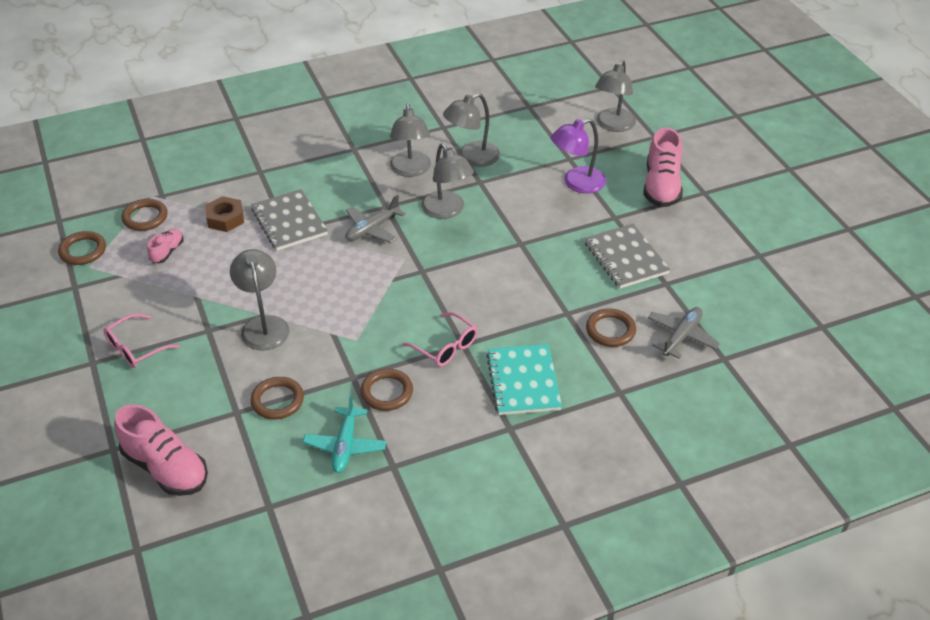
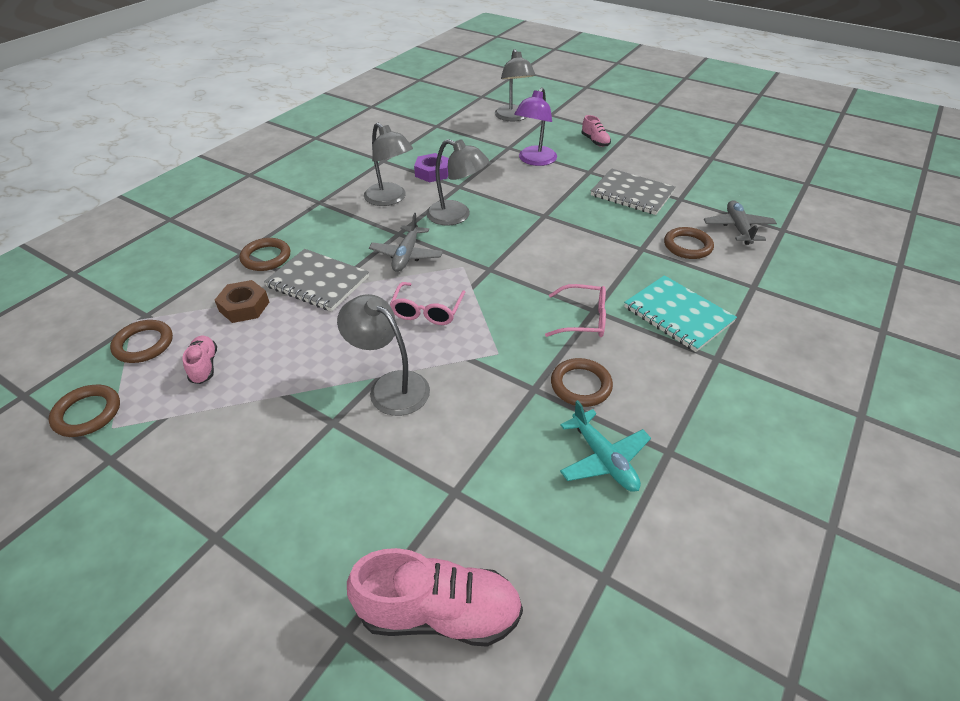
camera: 35 degrees left, 0 degrees up
pink glasses [103,313,180,368] -> pink glasses moved to [390,282,466,325]
brown ring [250,377,304,419] -> brown ring moved to [239,238,290,271]
grey lamp [443,93,500,167] -> purple nut [414,153,449,183]
pink shoe [643,128,683,207] -> pink shoe [582,115,611,147], size x0.52

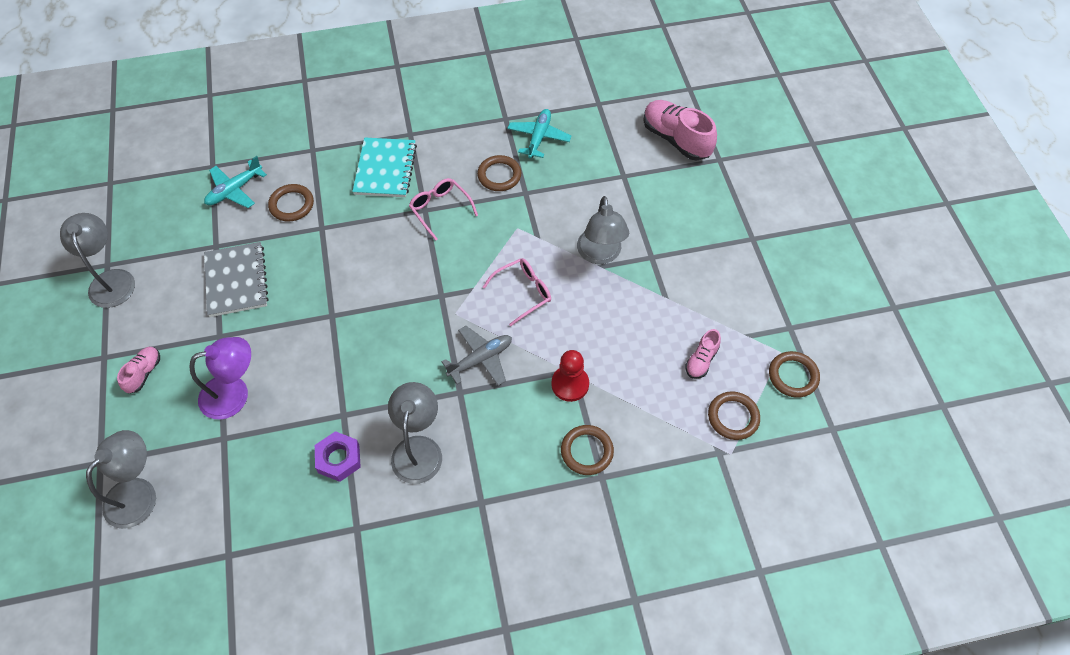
camera: 135 degrees left, 15 degrees up
brown nut [215,280,269,323] -> none
grey notebook [264,249,369,312] -> red pawn [551,350,589,402]
grey lamp [426,139,489,226] -> grey lamp moved to [60,213,135,308]
grey plane [704,200,777,245] -> turquoise plane [204,156,267,208]

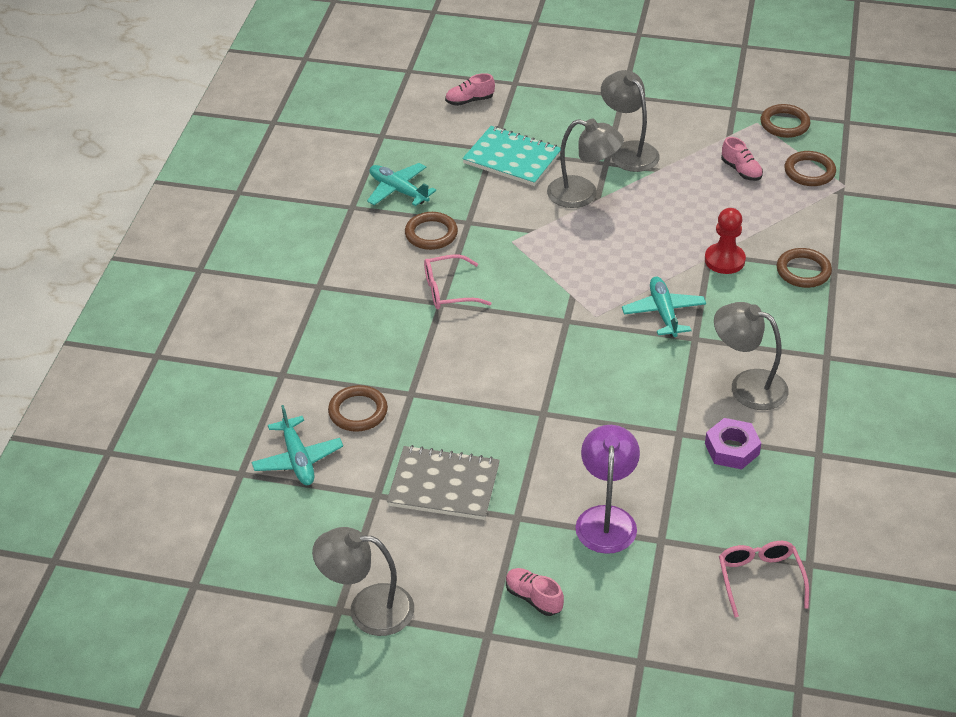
camera: 65 degrees left, 15 degrees down
grey lamp [86,430,156,529] -> grey lamp moved to [601,70,660,172]
turquoise notebook [352,138,417,197] -> turquoise notebook moved to [462,126,560,186]
grey plane [441,326,512,386] -> turquoise plane [622,277,706,337]
pink glasses [483,258,551,326] -> pink glasses moved to [719,541,809,617]
pink shoe [643,100,717,161] -> pink shoe [445,73,495,106], size x0.52

